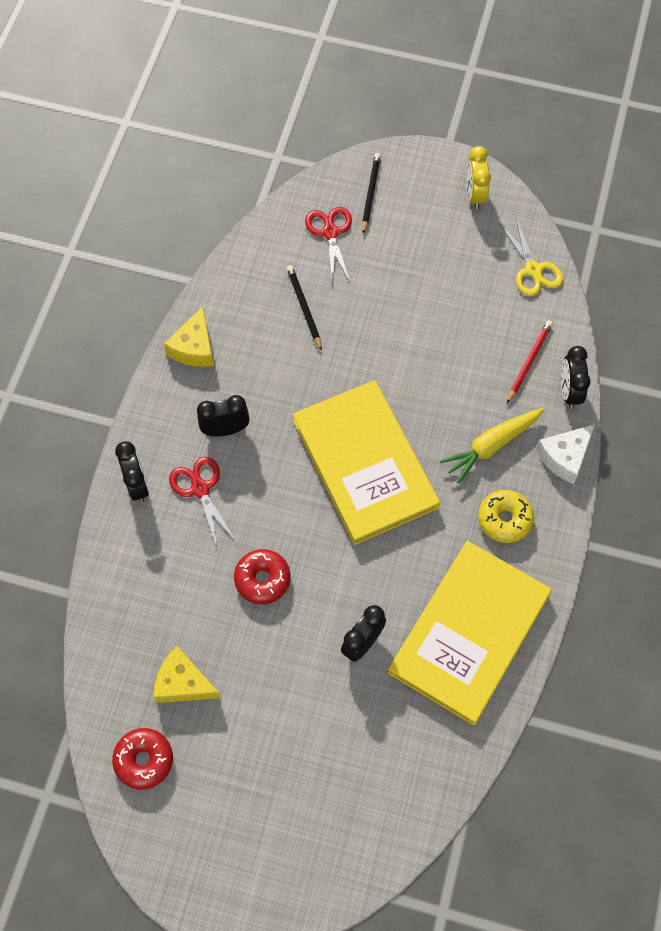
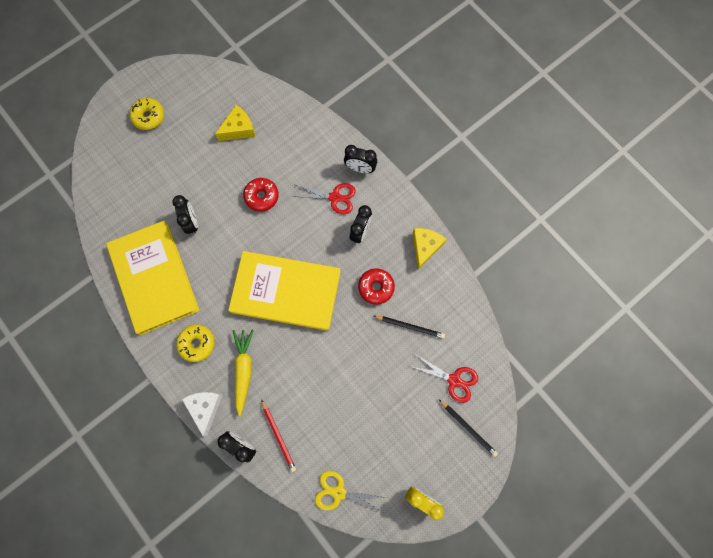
camera: 125 degrees right, 10 degrees up
red donut [112,728,173,790] -> red donut moved to [358,268,395,305]
yellow cheese [164,306,214,367] -> yellow cheese turned 60 degrees clockwise [412,228,447,270]
none -> yellow donut [129,98,164,130]

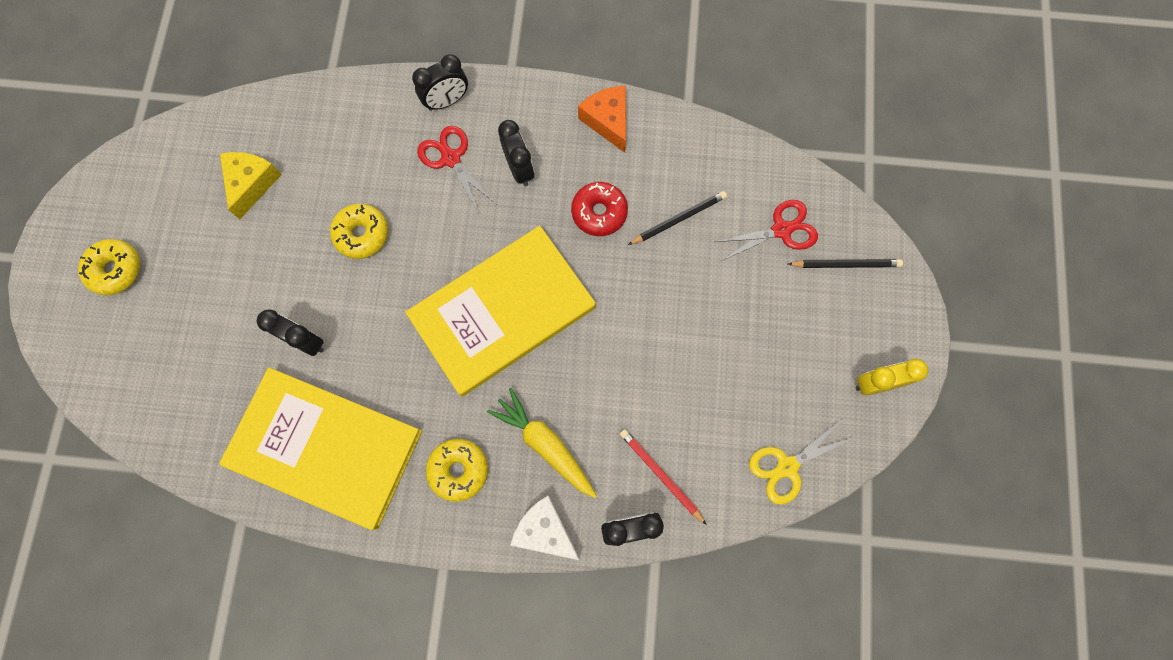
camera: 45 degrees left, 0 degrees up
red donut [243,178,279,212] -> yellow donut [330,204,388,259]
red pencil [261,399,296,472] -> red pencil turned 150 degrees counterclockwise [620,429,707,525]
red scissors [291,183,356,214] -> red scissors turned 90 degrees counterclockwise [417,126,496,215]
yellow cheese [412,228,447,270] -> orange cheese [578,86,626,153]

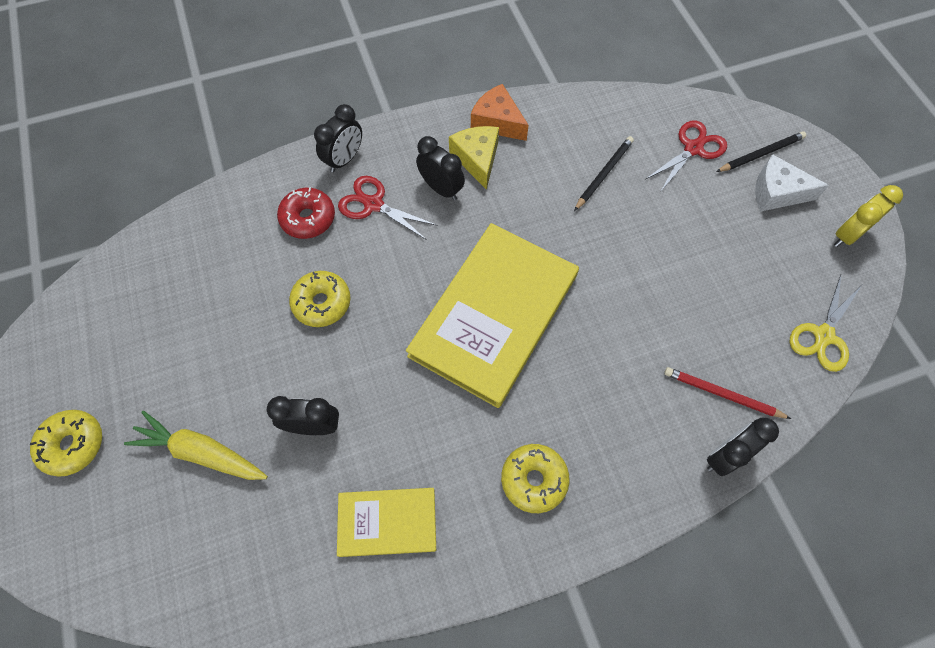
camera: 25 degrees left, 10 degrees down
yellow book [219,368,422,530] -> yellow book [337,488,436,557], size x0.51
yellow cheese [220,152,282,219] -> yellow cheese moved to [449,126,499,190]
yellow carrot [487,388,597,498] -> yellow carrot moved to [124,411,268,480]
white cheese [510,496,580,560] -> white cheese moved to [755,154,829,212]
red donut [571,182,628,236] -> red donut moved to [277,187,335,239]

